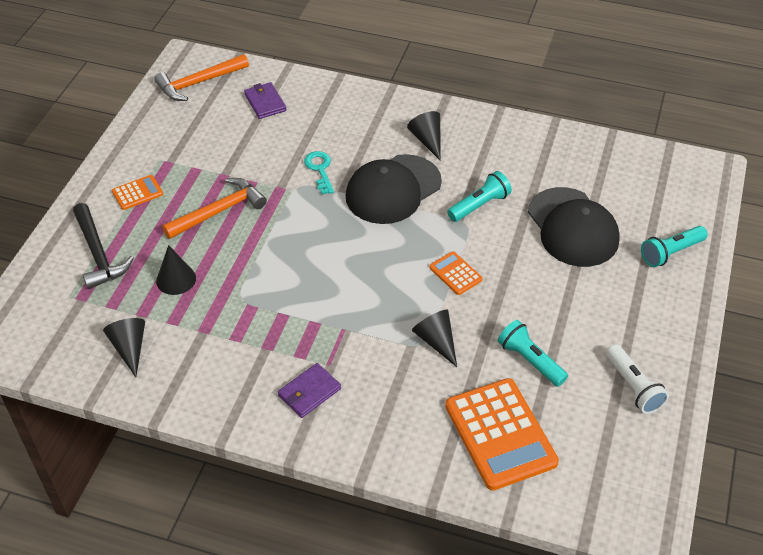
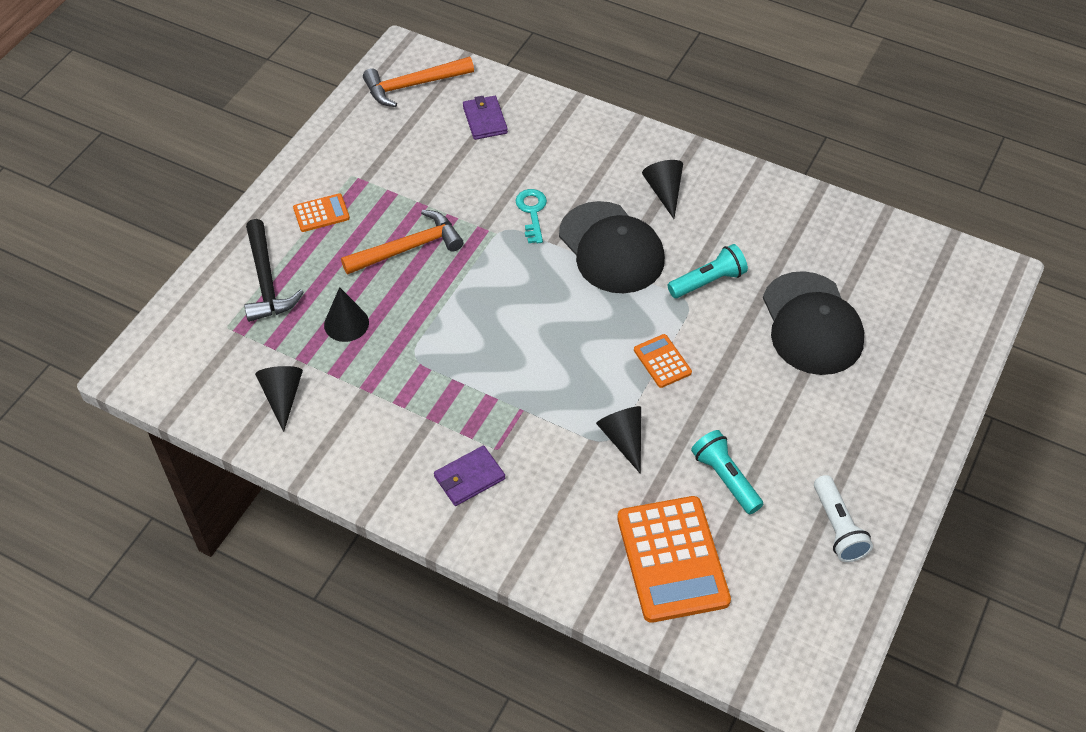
camera: 10 degrees right, 5 degrees up
black cap [346,154,442,224] -> black cap turned 90 degrees counterclockwise [559,201,665,293]
turquoise flashlight [641,226,708,267] -> none

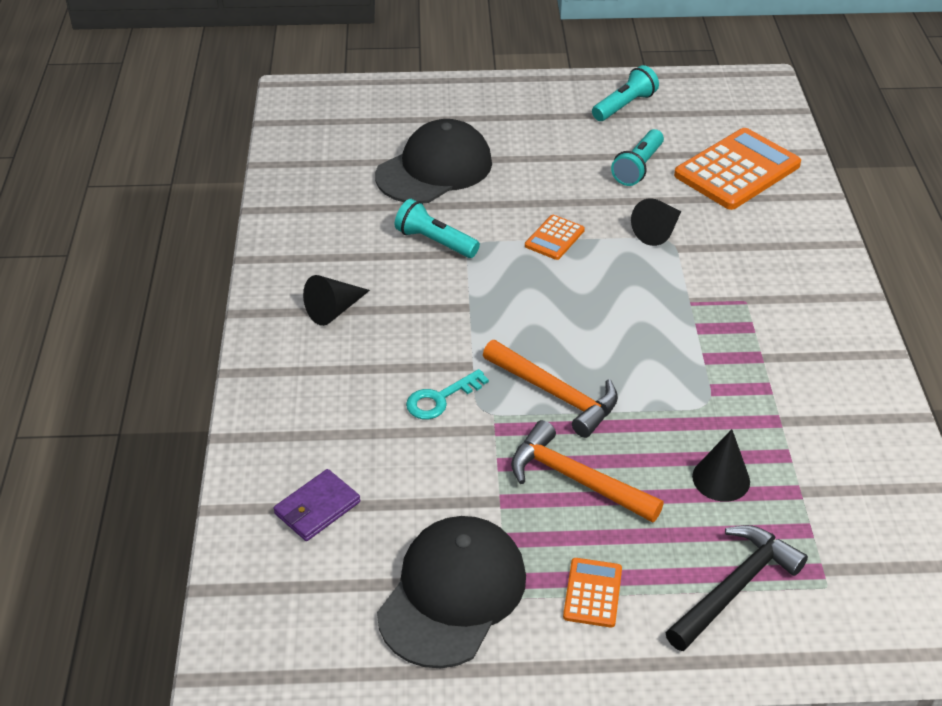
camera: 120 degrees left, 10 degrees down
black cone [255,366,303,432] -> none
orange calculator [293,193,350,232] -> orange calculator turned 60 degrees clockwise [563,558,622,628]
orange hammer [363,57,474,107] -> orange hammer moved to [483,340,618,438]
purple wallet [434,446,505,506] -> none
black cap [559,201,665,293] -> black cap moved to [377,516,526,668]
white flashlight [814,475,873,562] -> turquoise flashlight [592,65,659,121]

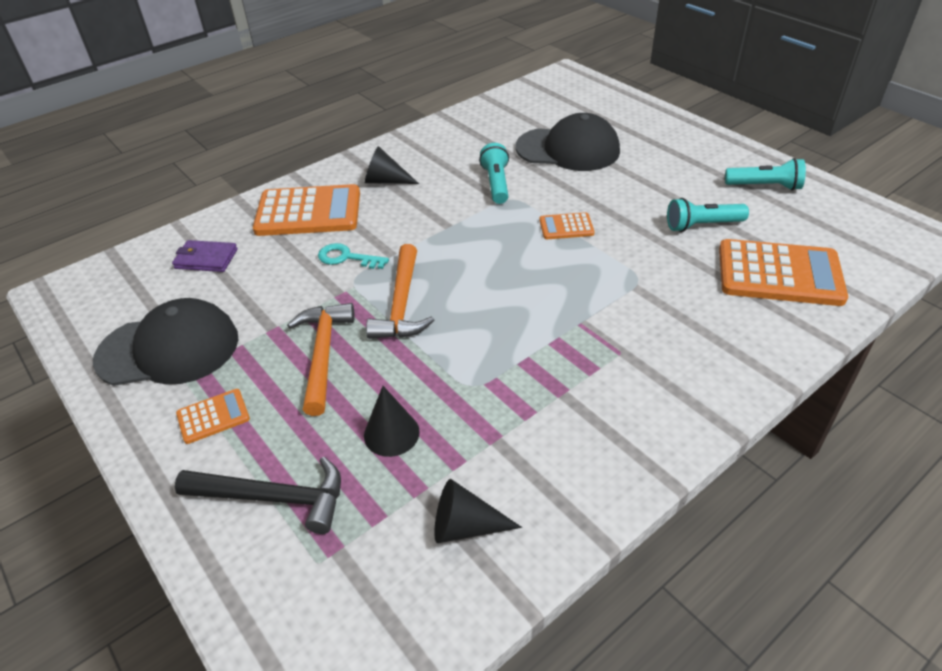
camera: 55 degrees right, 0 degrees up
black cone [631,198,681,246] -> black cone moved to [434,479,522,543]
none -> orange calculator [253,184,360,236]

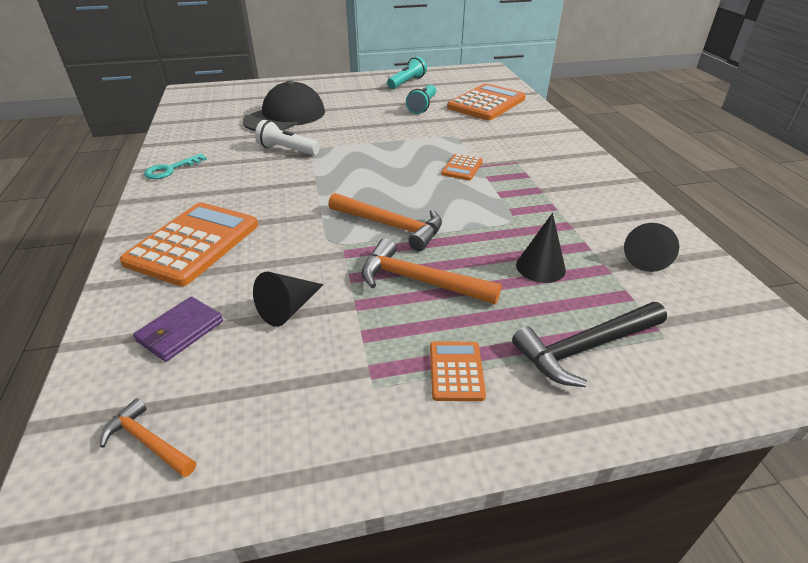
camera: 65 degrees left, 5 degrees down
black cap [93,298,238,386] -> none
black hammer [175,457,341,534] -> black hammer turned 150 degrees counterclockwise [512,302,667,387]
turquoise key [318,243,389,269] -> turquoise key moved to [144,153,207,179]
black cone [365,146,419,184] -> black cone moved to [253,272,324,327]
turquoise flashlight [479,143,509,204] -> white flashlight [255,120,320,155]
orange calculator [539,212,594,239] -> orange calculator moved to [441,154,483,180]
none -> orange hammer [100,398,196,477]

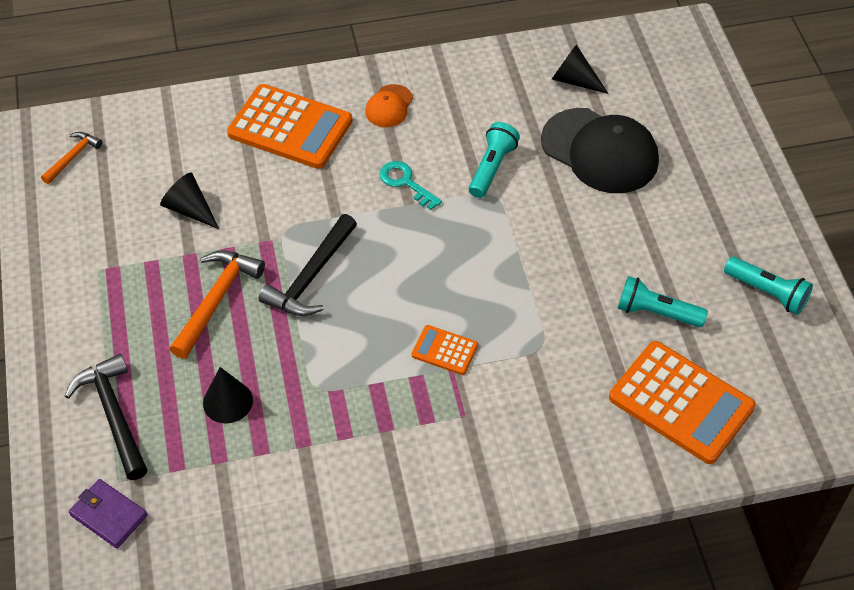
camera: 90 degrees right, 15 degrees up
purple wallet [133,296,223,362] -> purple wallet moved to [69,479,148,548]
turquoise key [144,153,207,179] -> turquoise key moved to [379,161,442,210]
white flashlight [255,120,320,155] -> turquoise flashlight [469,122,520,198]
orange hammer [328,193,442,251] -> black hammer [259,214,357,316]
orange calculator [430,342,486,401] -> none
black cone [624,223,679,272] -> black cone moved to [552,45,609,94]
none -> orange cap [365,84,413,127]

